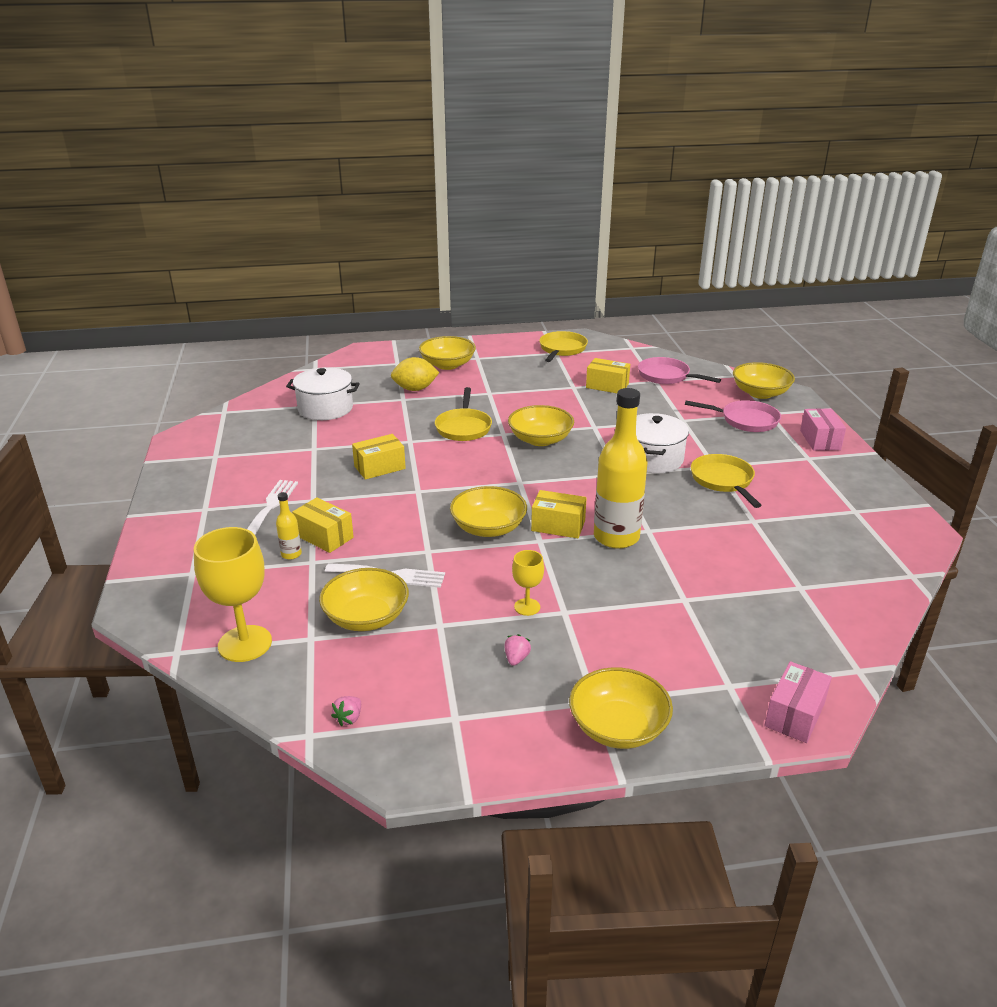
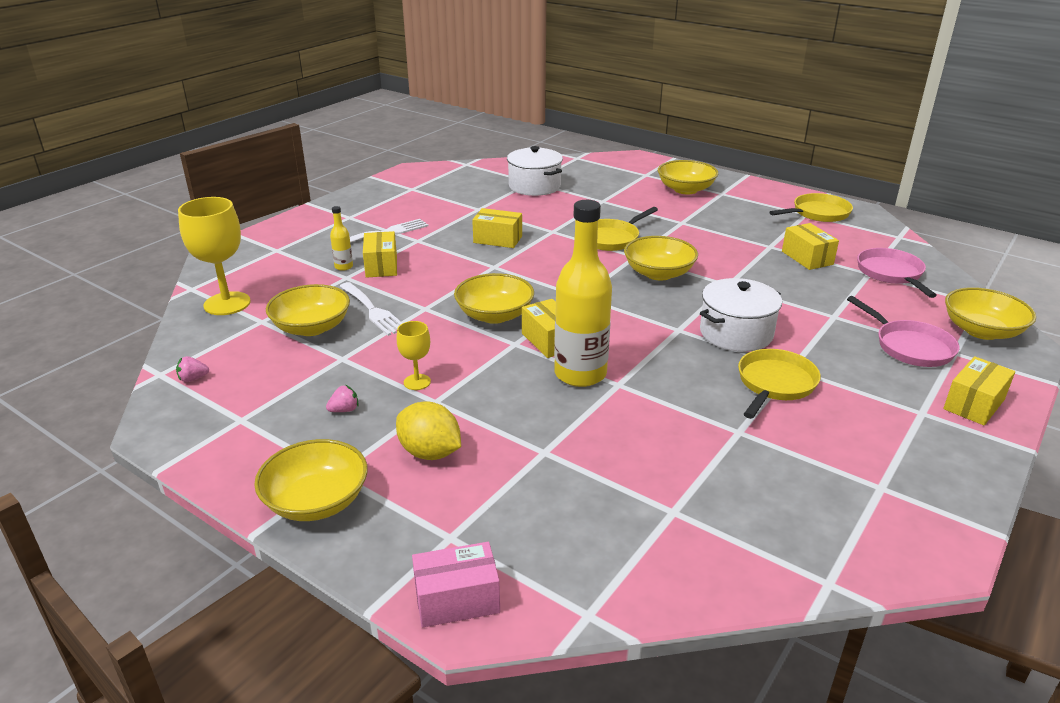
camera: 45 degrees right, 0 degrees up
yellow lemon [391,357,440,391] -> yellow lemon moved to [396,401,461,460]
pink box [800,408,846,451] -> yellow box [943,356,1015,426]

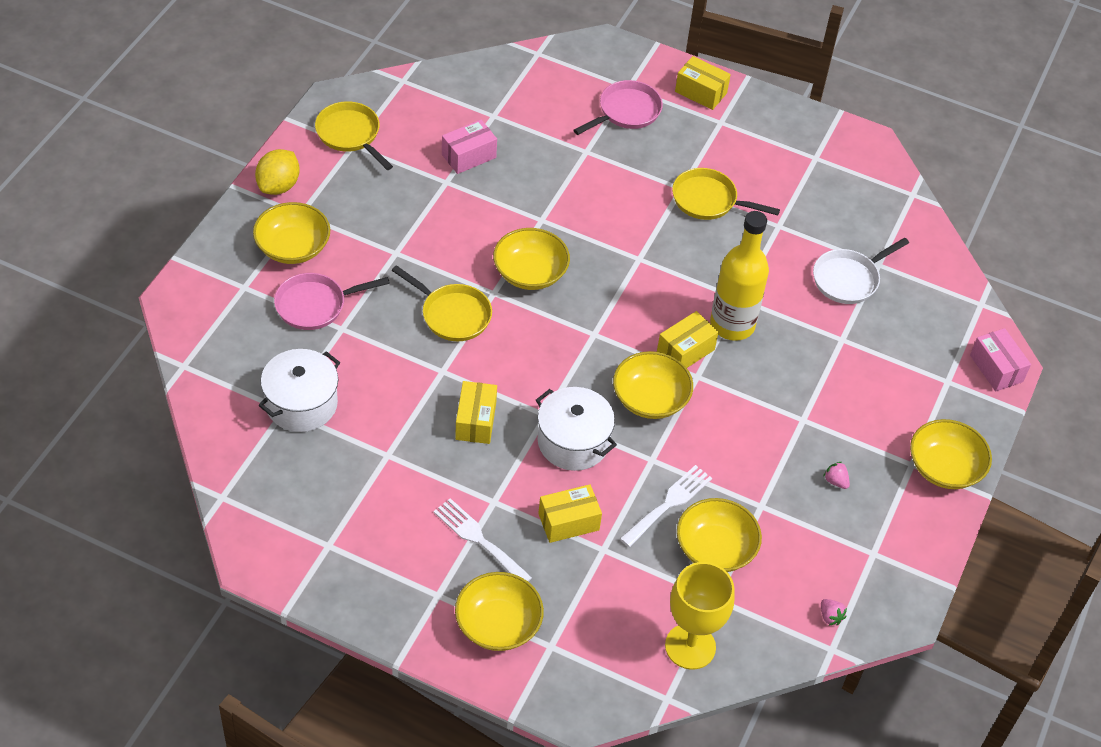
camera: 105 degrees left, 20 degrees up
yellow bottle [330,206,353,271] -> none
yellow lemon [396,401,461,460] -> yellow lemon moved to [255,149,300,195]
yellow goblet [397,321,431,390] -> none
white pot [700,278,782,352] -> white pot moved to [536,387,617,471]
yellow box [782,223,839,270] -> pink box [442,120,497,174]
pink pan [857,248,937,298] -> pink pan moved to [274,273,390,330]
yellow bowl [945,287,1036,340] -> yellow bowl moved to [455,572,544,651]
none -> white pan [813,238,909,304]

